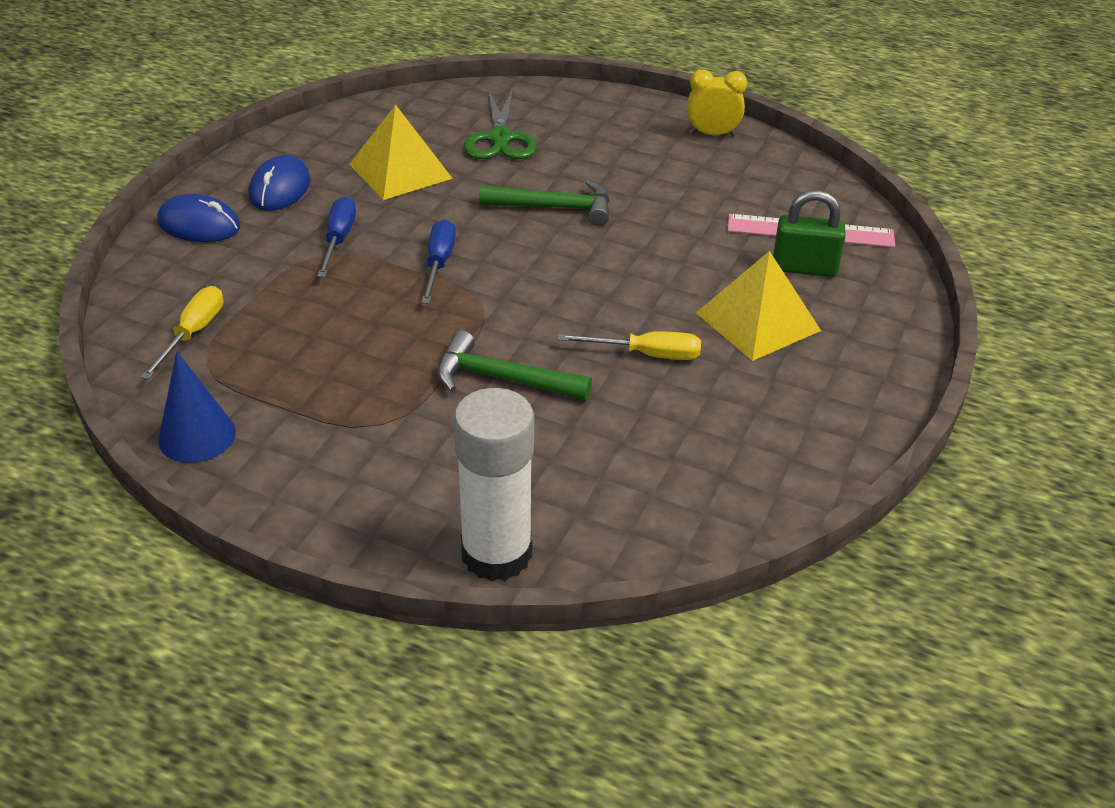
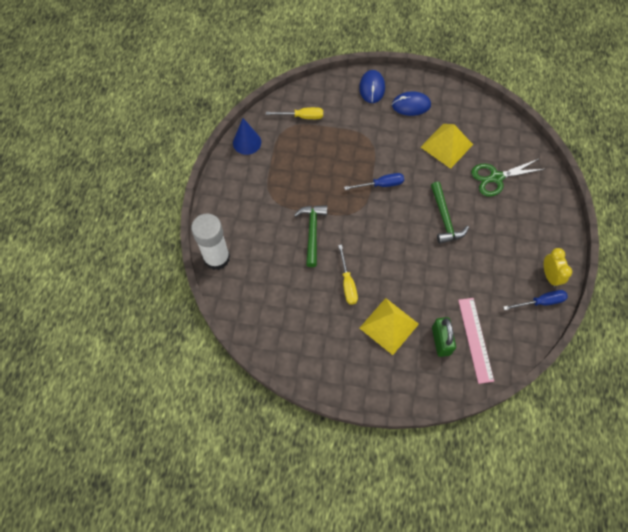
camera: 75 degrees right, 25 degrees up
blue screwdriver [317,196,356,277] -> blue screwdriver moved to [503,290,568,310]

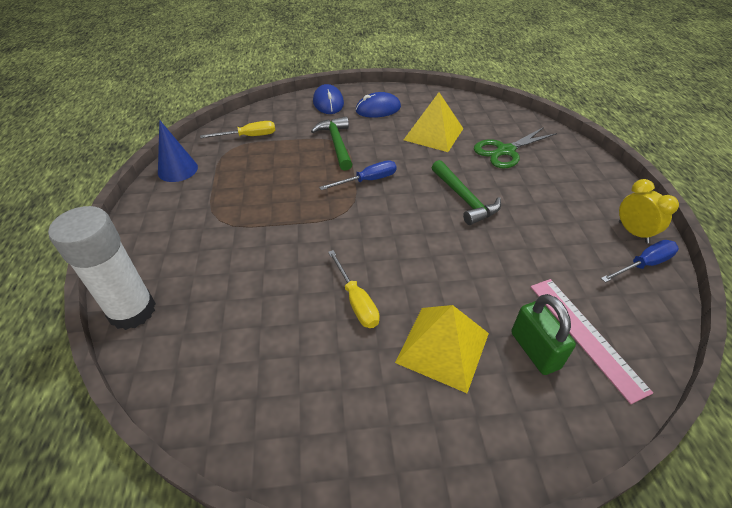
camera: 15 degrees left, 20 degrees down
green hammer [294,205,327,267] -> green hammer moved to [311,117,353,171]

